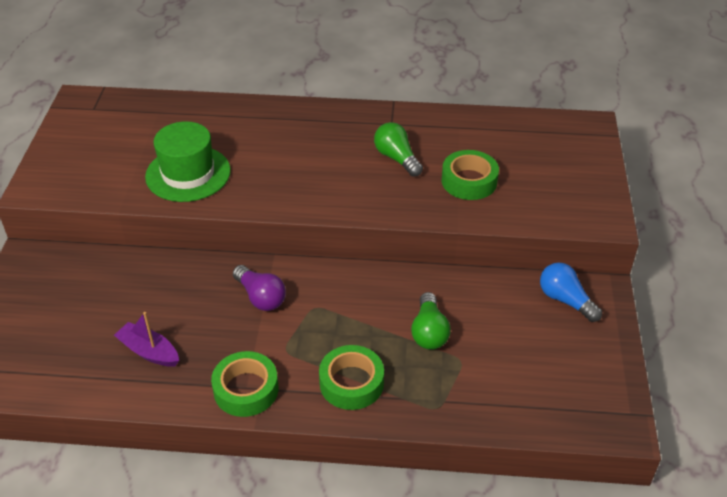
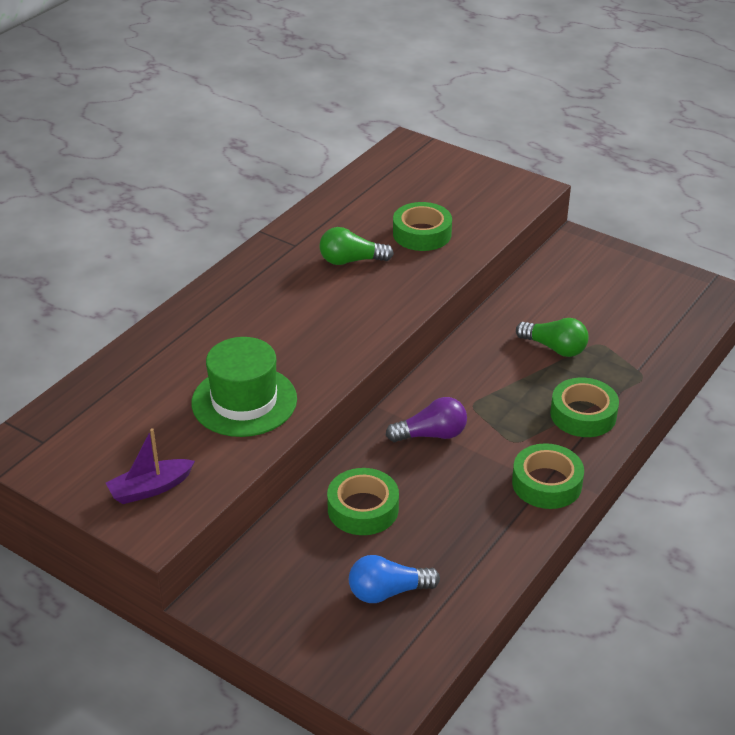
camera: 60 degrees left, 5 degrees down
purple boat [114,312,179,367] -> purple boat moved to [106,428,195,504]
blue light bulb [540,262,602,322] -> blue light bulb moved to [349,555,440,603]
none -> green tape [327,468,399,535]

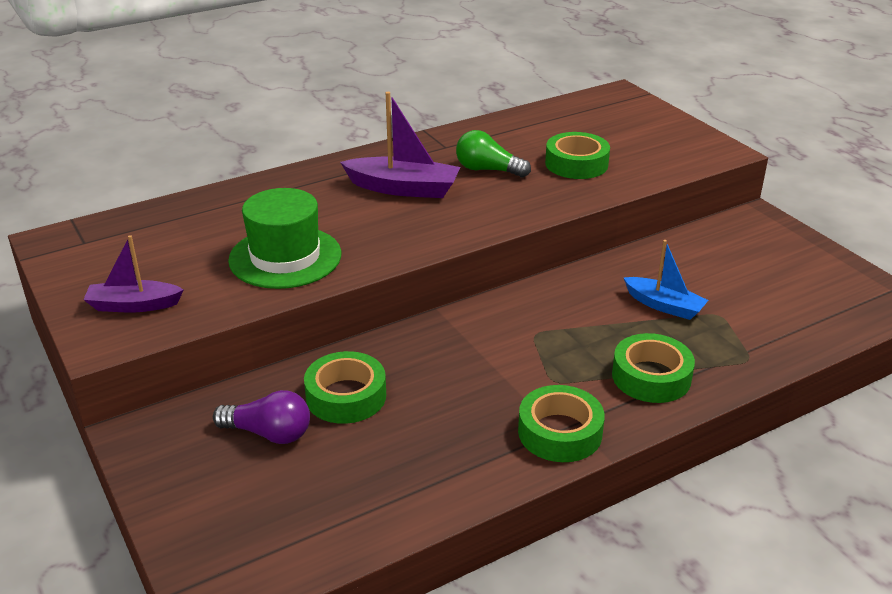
camera: 25 degrees right, 5 degrees down
blue light bulb [349,555,440,603] -> none
purple light bulb [386,397,467,442] -> purple light bulb moved to [213,390,310,444]
green light bulb [516,318,588,357] -> blue boat [623,240,709,320]
none -> purple boat [340,92,460,198]

